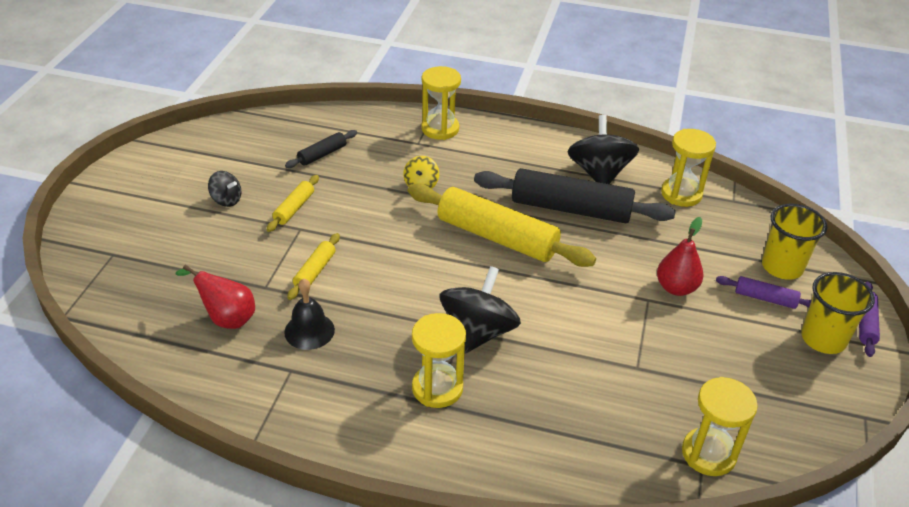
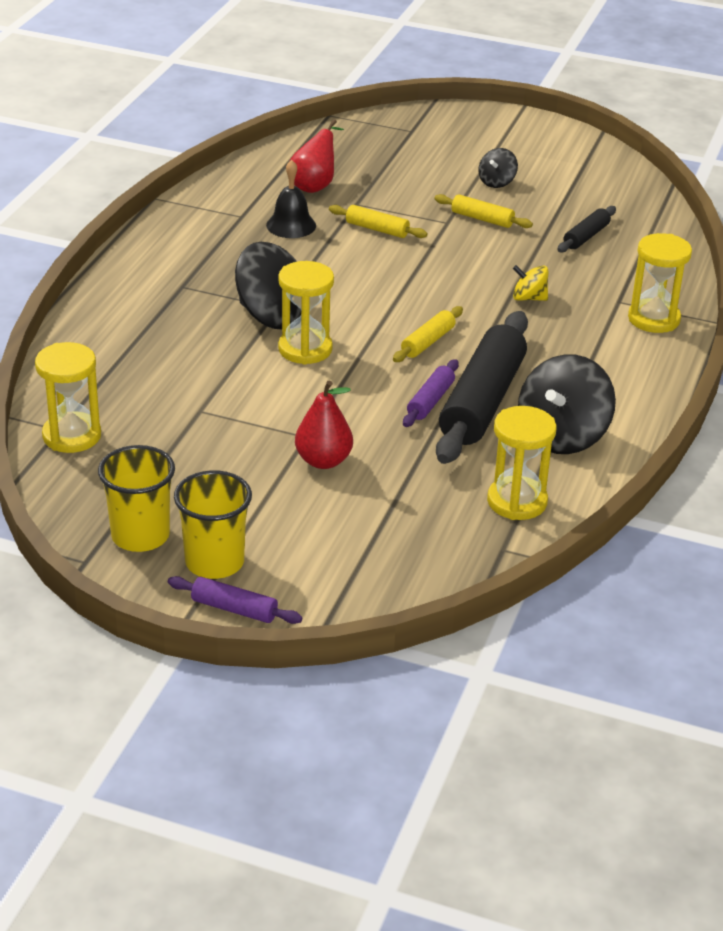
camera: 95 degrees right, 5 degrees down
black rolling pin [285,130,357,168] -> black rolling pin turned 75 degrees clockwise [557,206,616,253]
yellow rolling pin [408,183,596,267] -> yellow rolling pin [393,306,463,362], size x0.46
yellow hourglass [412,313,466,408] -> yellow hourglass moved to [278,261,334,365]
black spinning top [568,115,639,184] -> black spinning top turned 120 degrees clockwise [518,354,616,454]
purple rolling pin [716,276,812,309] -> purple rolling pin moved to [403,359,459,427]
yellow cup [762,204,827,280] -> yellow cup moved to [98,445,175,552]

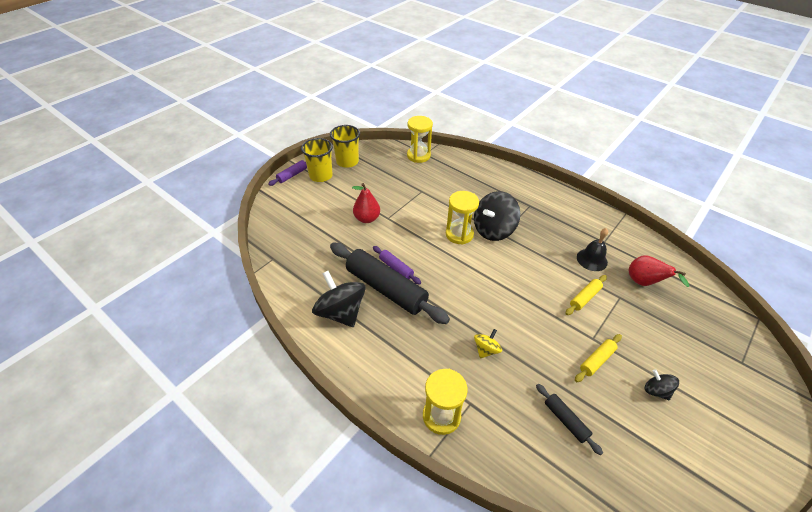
camera: 110 degrees right, 10 degrees up
yellow rolling pin [393,306,463,362] -> none
yellow hourglass [487,406,557,520] -> none

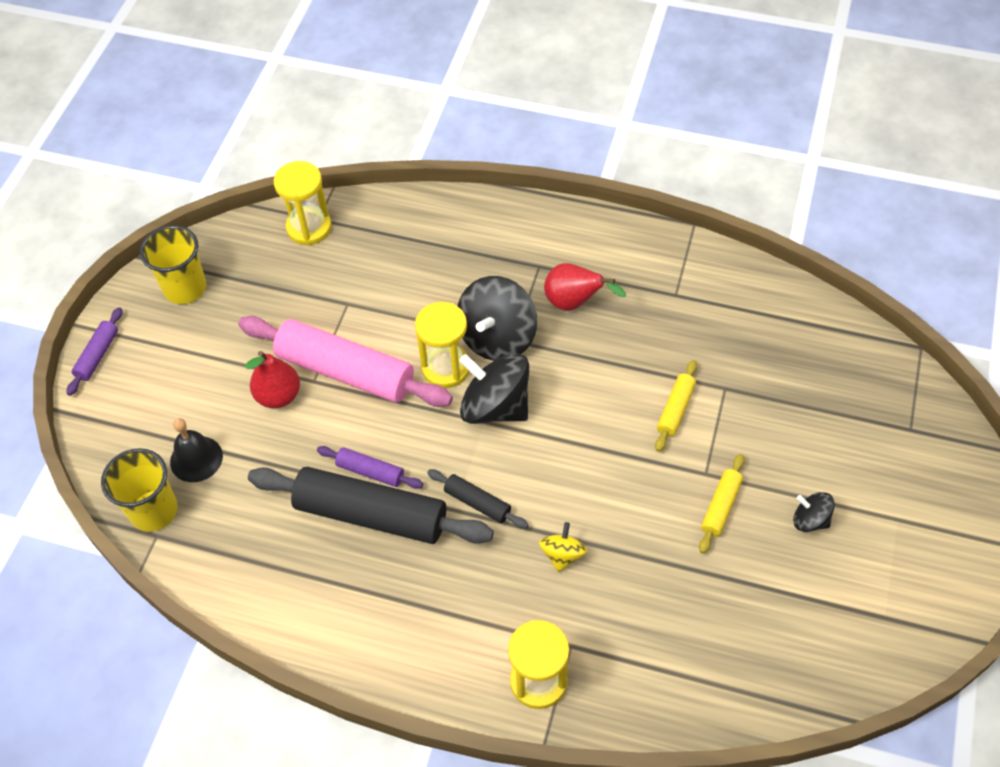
camera: 20 degrees left, 10 degrees up
yellow cup [301,138,333,182] -> yellow cup moved to [101,448,178,532]
black spinning top [312,271,366,327] -> black spinning top moved to [459,353,529,424]
black rolling pin [536,384,603,455] -> black rolling pin moved to [427,469,529,529]
black bell [577,228,608,271] -> black bell moved to [170,418,223,482]
red pear [629,255,689,287] -> red pear moved to [544,263,626,311]
none -> pink rolling pin [238,316,453,407]

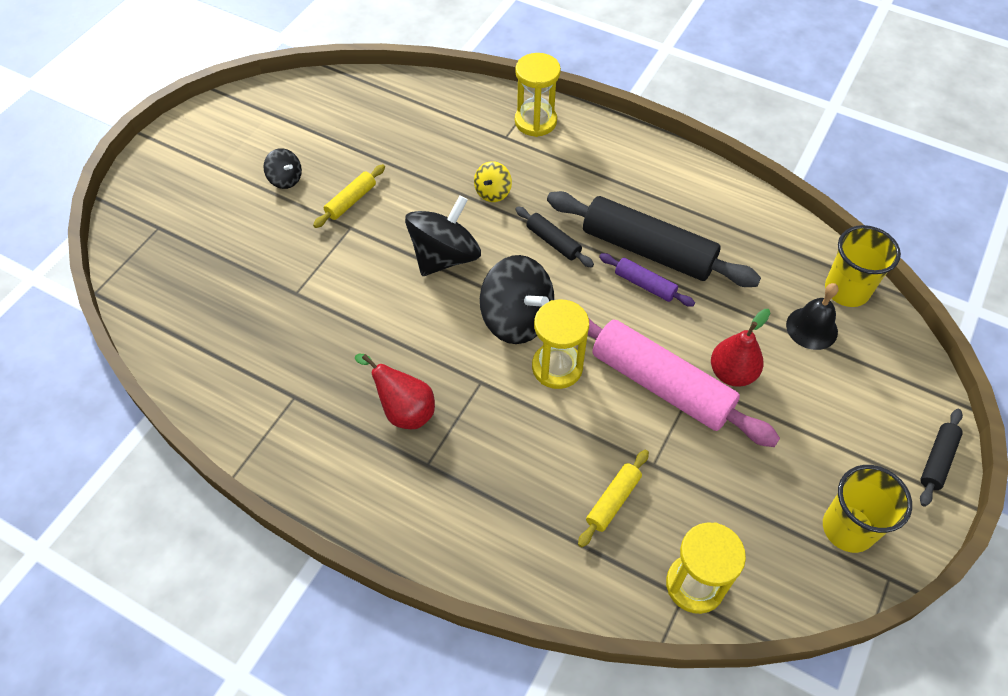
camera: 170 degrees left, 0 degrees up
purple rolling pin [67,307,122,396] -> black rolling pin [920,409,963,506]
black spinning top [458,276,537,361] -> black spinning top moved to [405,195,481,276]
yellow rolling pin [655,360,697,452] -> yellow rolling pin moved to [578,450,649,547]

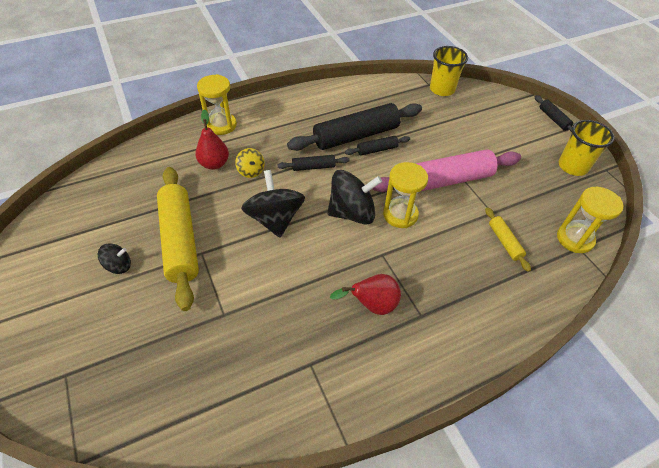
camera: 55 degrees left, 5 degrees down
yellow rolling pin [313,164,385,228] -> yellow rolling pin [157,167,199,311], size x2.16
purple rolling pin [599,253,695,307] -> black rolling pin [345,136,410,156]
red pear [711,309,770,387] -> red pear moved to [195,109,229,170]
black bell [786,283,839,350] -> none

